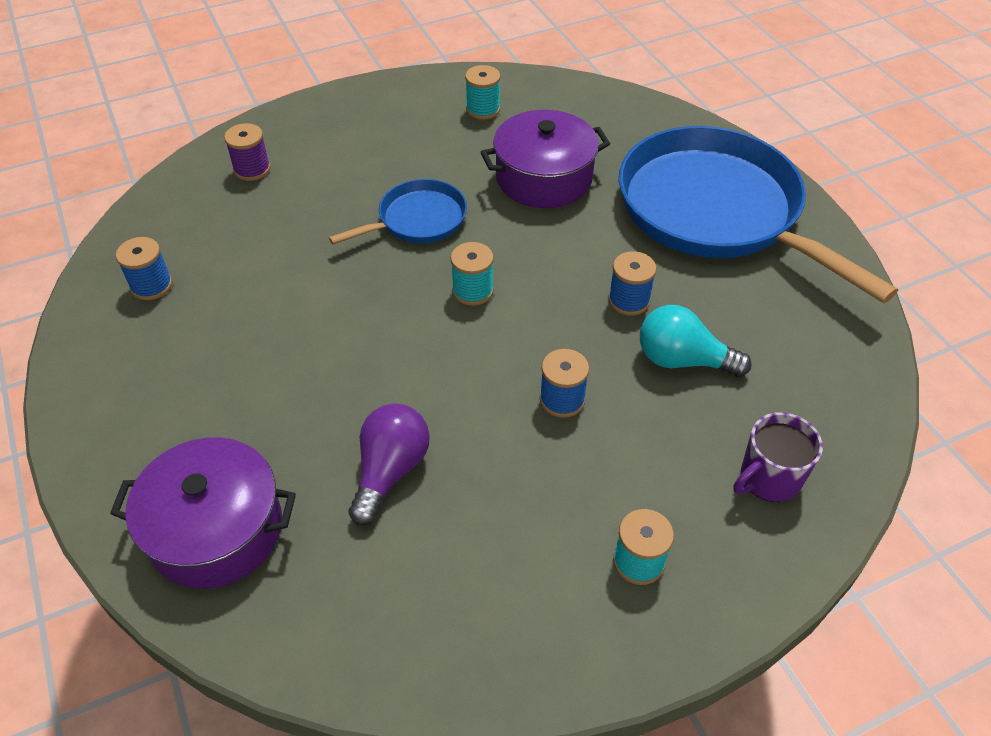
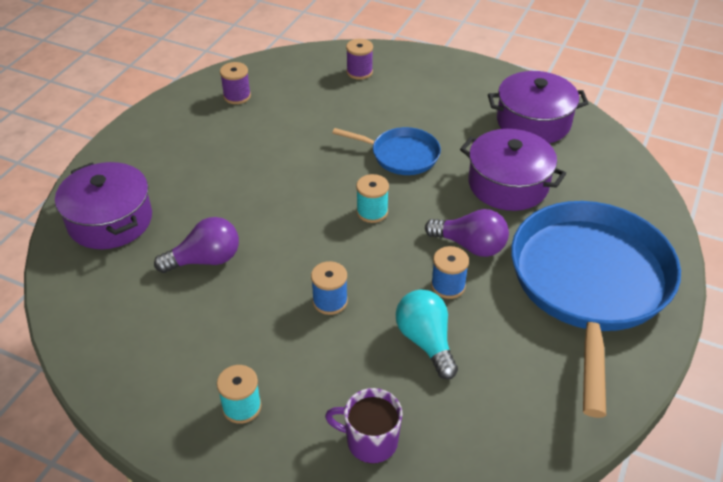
camera: 50 degrees right, 5 degrees down
blue spool [116,237,173,300] -> purple spool [220,62,251,104]
turquoise spool [465,65,500,120] -> purple pot [488,71,589,143]
none -> purple light bulb [425,209,509,257]

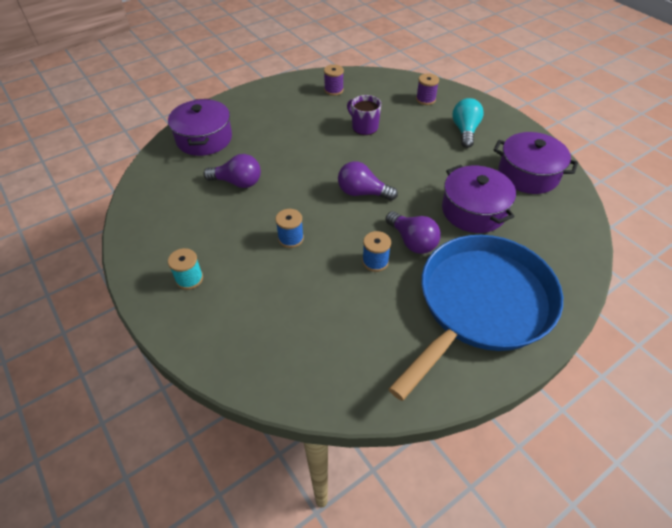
camera: 30 degrees right, 5 degrees up
purple mug [325,388,402,464] -> purple mug moved to [347,95,381,135]
blue pan [332,127,441,175] -> none
turquoise spool [356,174,389,223] -> purple light bulb [338,161,398,201]
turquoise light bulb [396,290,458,379] -> turquoise light bulb moved to [452,98,484,148]

